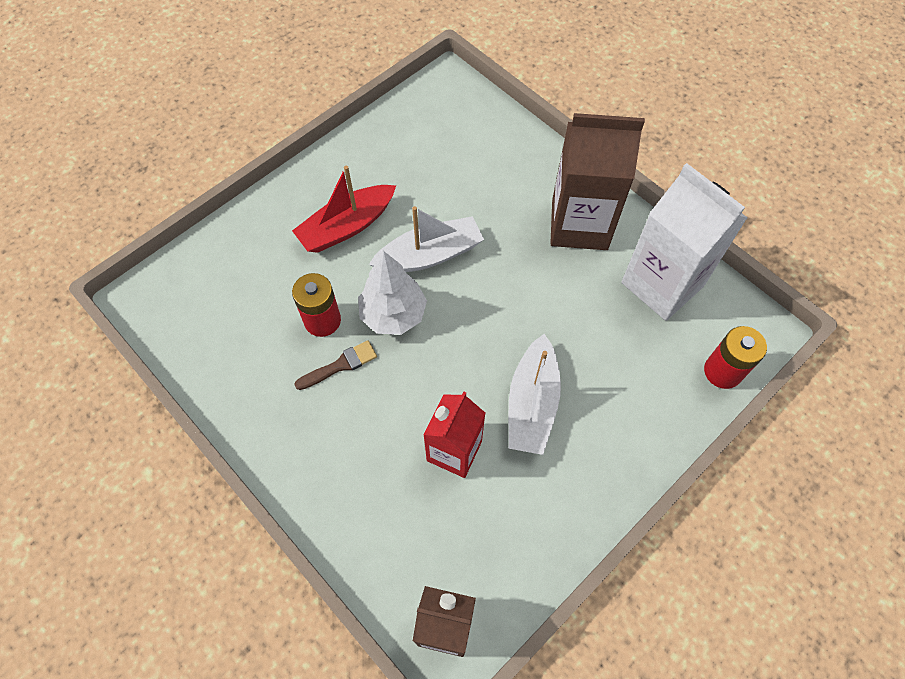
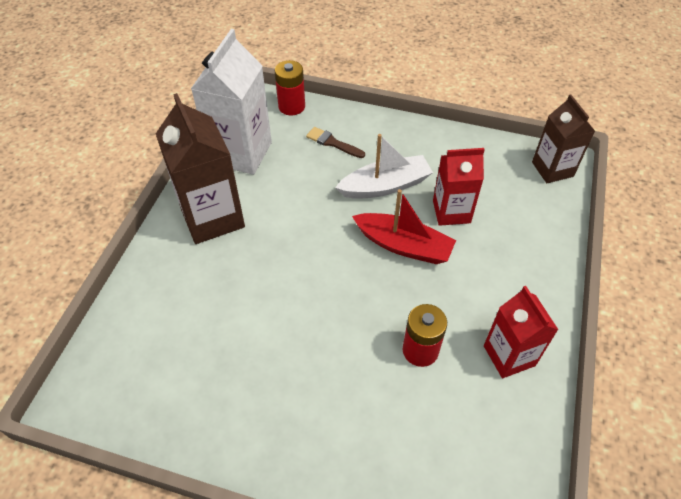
camera: 120 degrees left, 10 degrees down
red boat [292,166,396,253] -> red boat moved to [352,189,456,264]
brown brush [294,340,377,390] -> brown brush moved to [306,127,365,158]
white tree [358,251,427,335] -> none
white boat [369,206,484,272] -> none
none -> red carton [484,286,558,378]

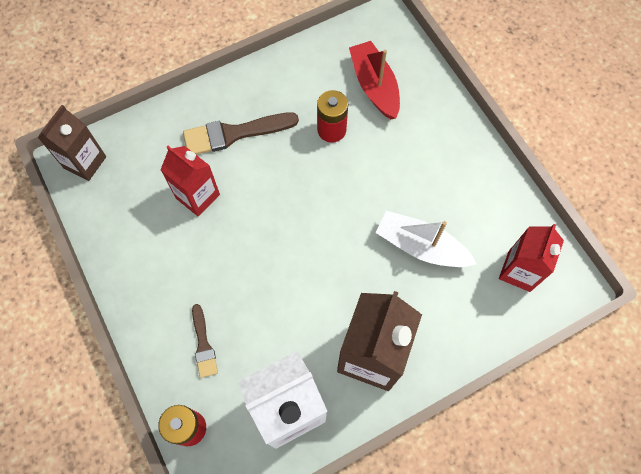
camera: 135 degrees left, 15 degrees up
white boat [335,134,433,199] -> white boat moved to [375,210,476,267]
red boat [352,189,456,264] -> red boat moved to [349,41,400,119]
red carton [484,286,558,378] -> red carton moved to [499,224,564,292]
none -> brown brush [183,112,299,155]

